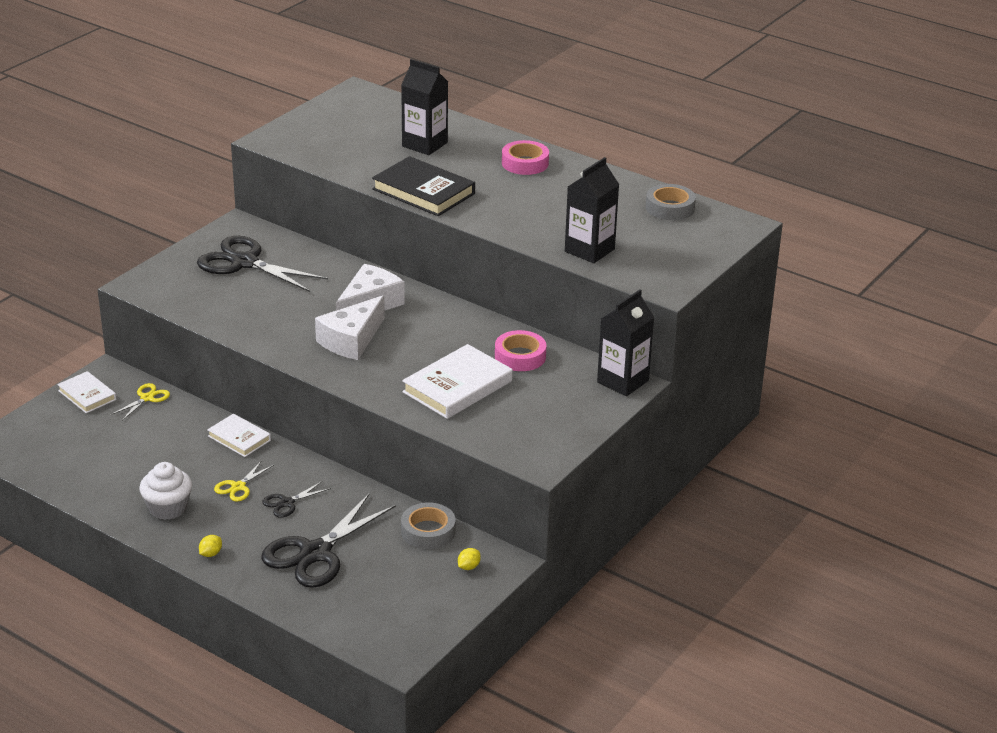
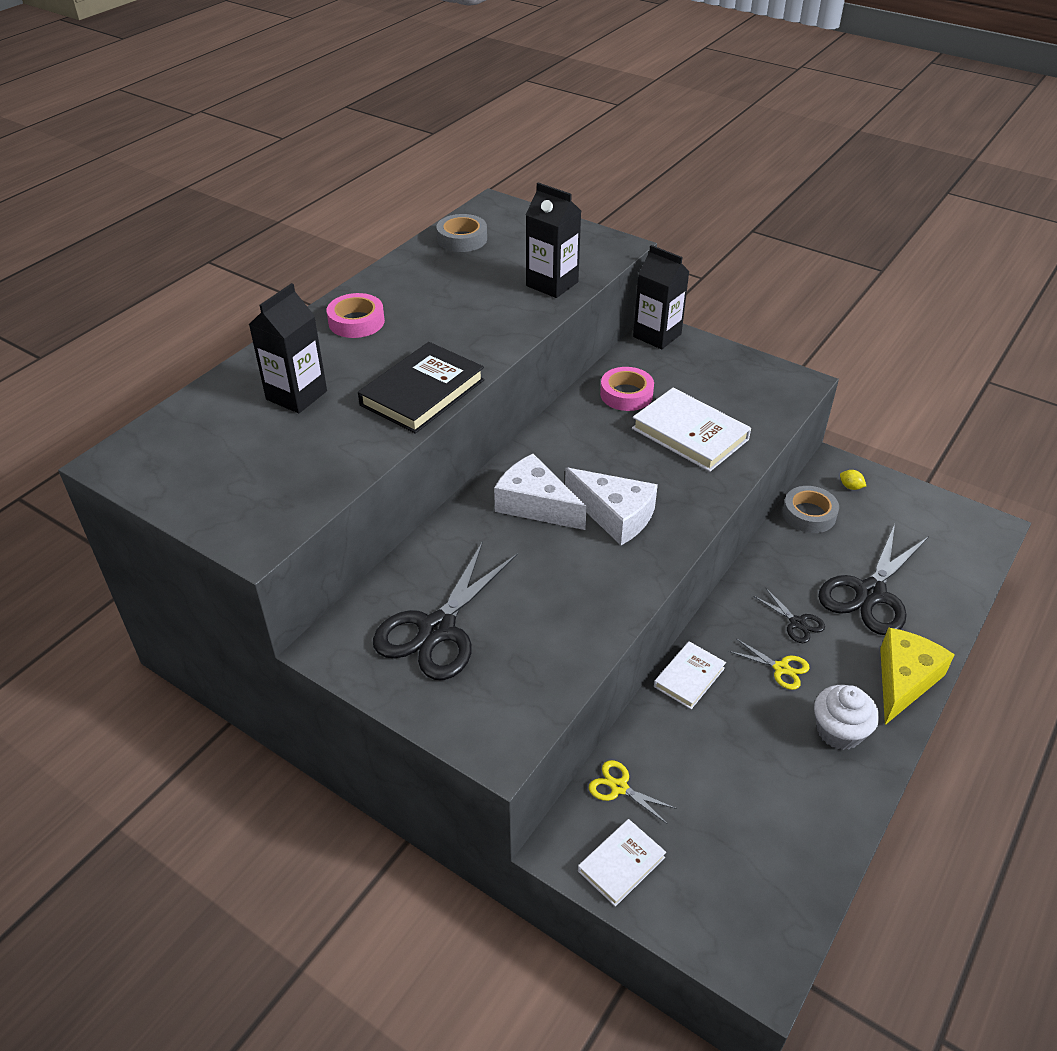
camera: 90 degrees left, 10 degrees up
yellow lemon [199,535,222,557] -> yellow cheese [880,627,955,725]
black scissors [261,493,396,588] -> black scissors turned 90 degrees clockwise [818,524,929,635]

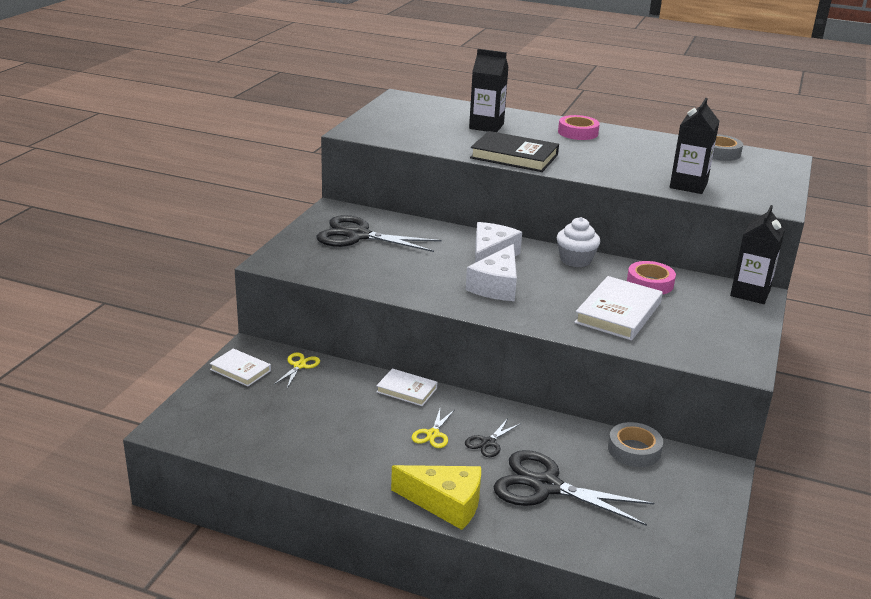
camera: 75 degrees right, 15 degrees down
white cupcake [814,685,879,750] -> white cupcake moved to [557,217,600,267]
yellow lemon [840,470,866,490] -> none

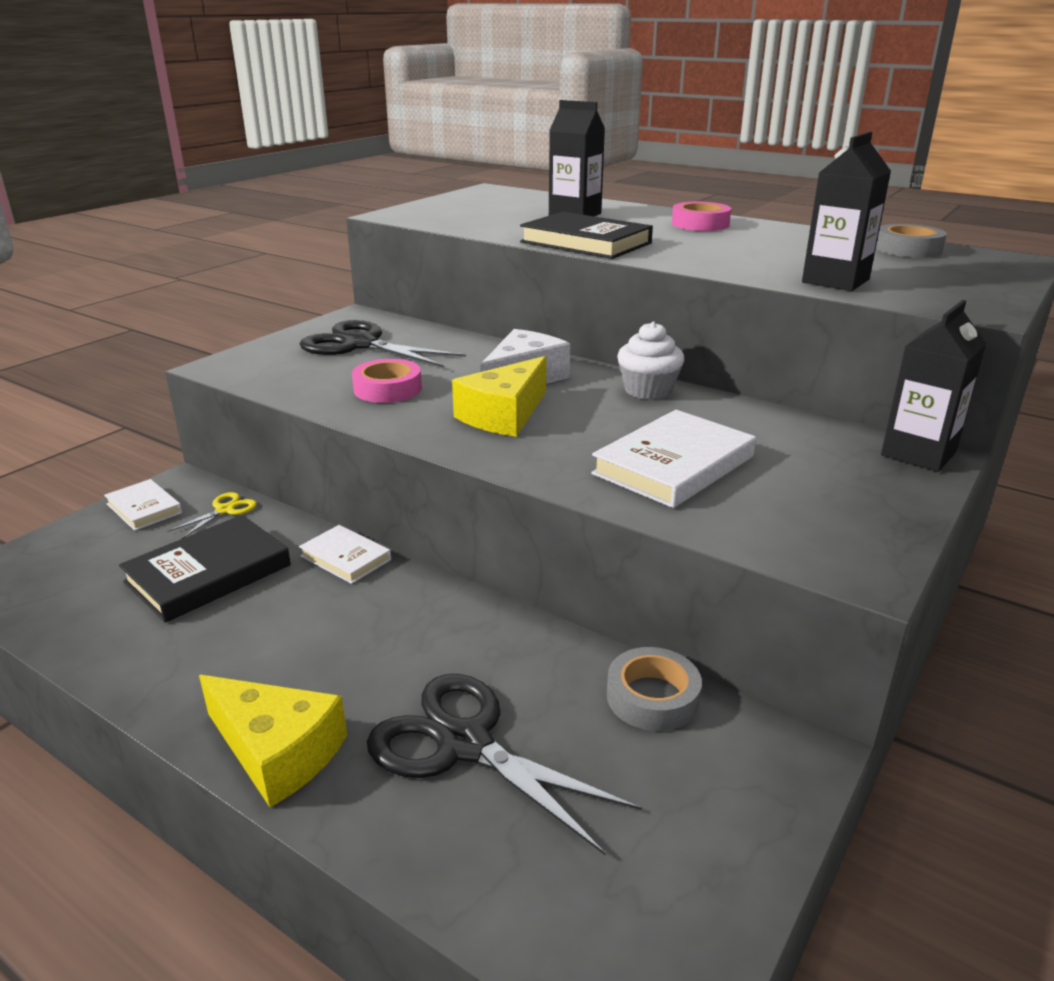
camera: 15 degrees right, 0 degrees up
yellow scissors [412,409,455,448] -> none
black scissors [465,418,521,457] -> none
white cheese [466,244,517,301] -> yellow cheese [452,356,546,437]
pink tape [627,261,676,295] -> pink tape moved to [352,359,422,403]
none -> black book [119,515,291,623]

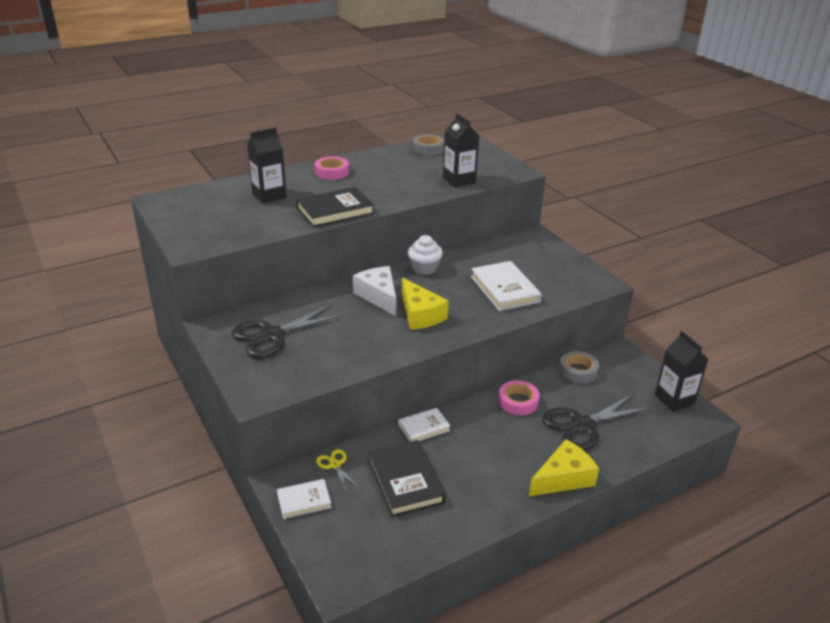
camera: 65 degrees left, 5 degrees up
pink tape [352,359,422,403] -> pink tape moved to [498,380,540,415]
black carton [881,300,986,472] -> black carton moved to [655,331,708,412]

